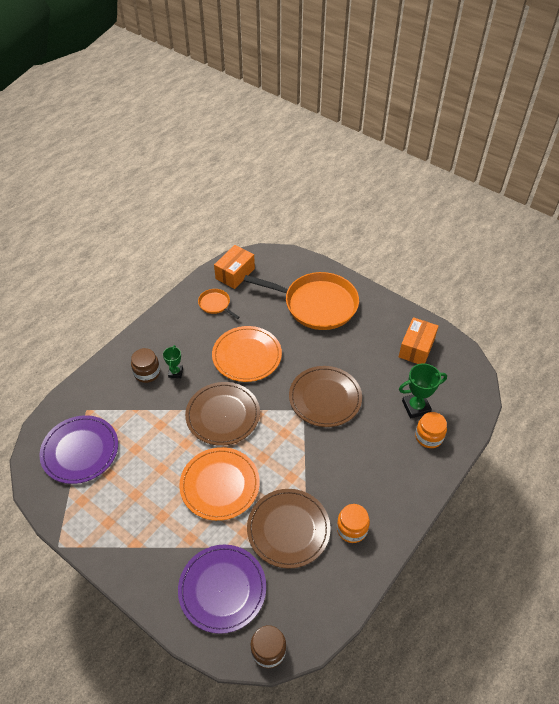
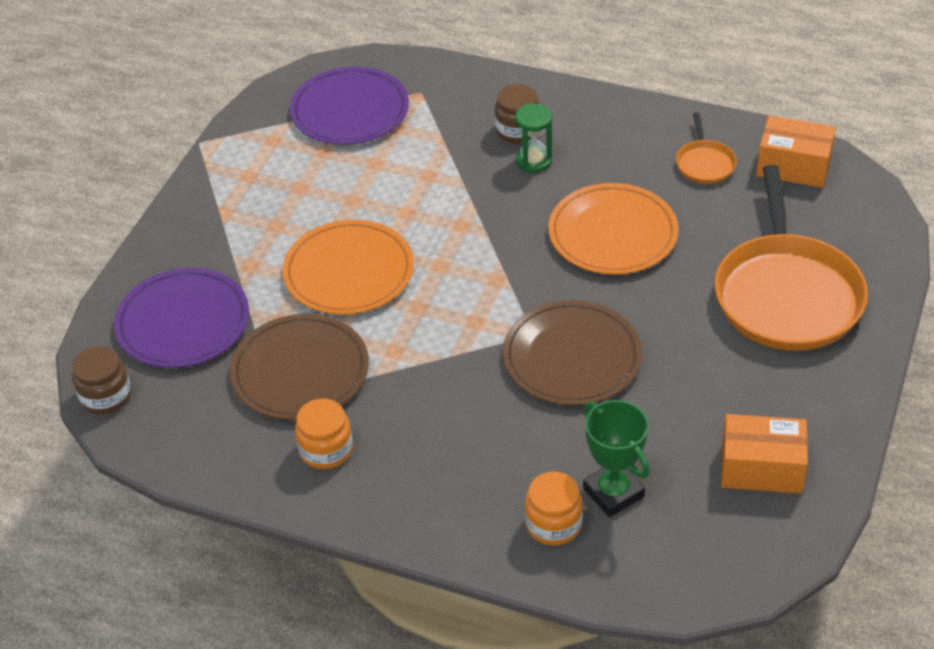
camera: 75 degrees right, 5 degrees down
green trophy [163,345,183,378] -> green hourglass [515,103,552,173]
brown plate [185,382,260,446] -> none
orange pan [198,289,240,319] -> orange pan turned 150 degrees clockwise [676,112,737,184]

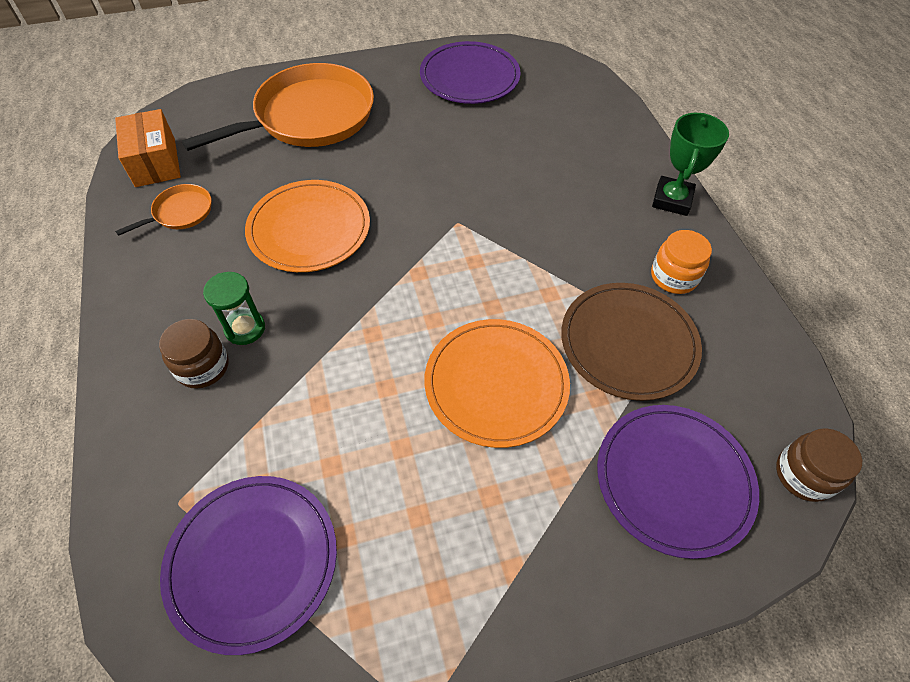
camera: 130 degrees left, 10 degrees up
brown plate [503,300,642,405] -> none
orange jar [525,472,583,545] -> none
green trophy [583,400,650,517] -> green trophy moved to [652,113,729,216]
orange box [721,414,808,494] -> purple plate [420,41,521,104]

